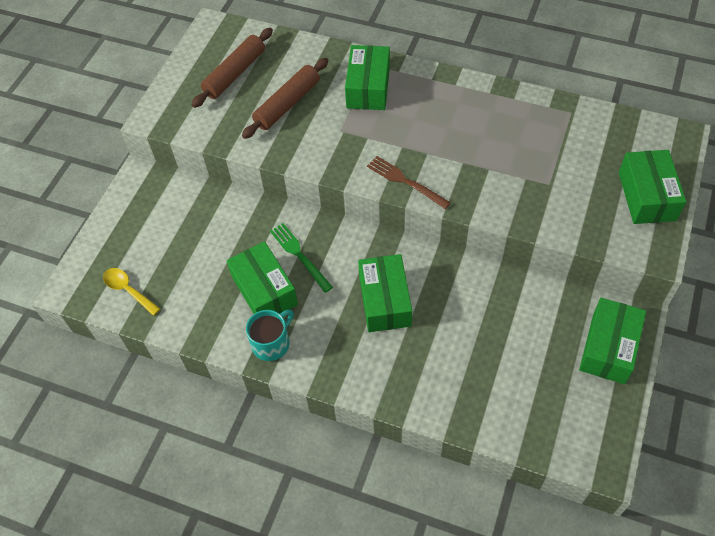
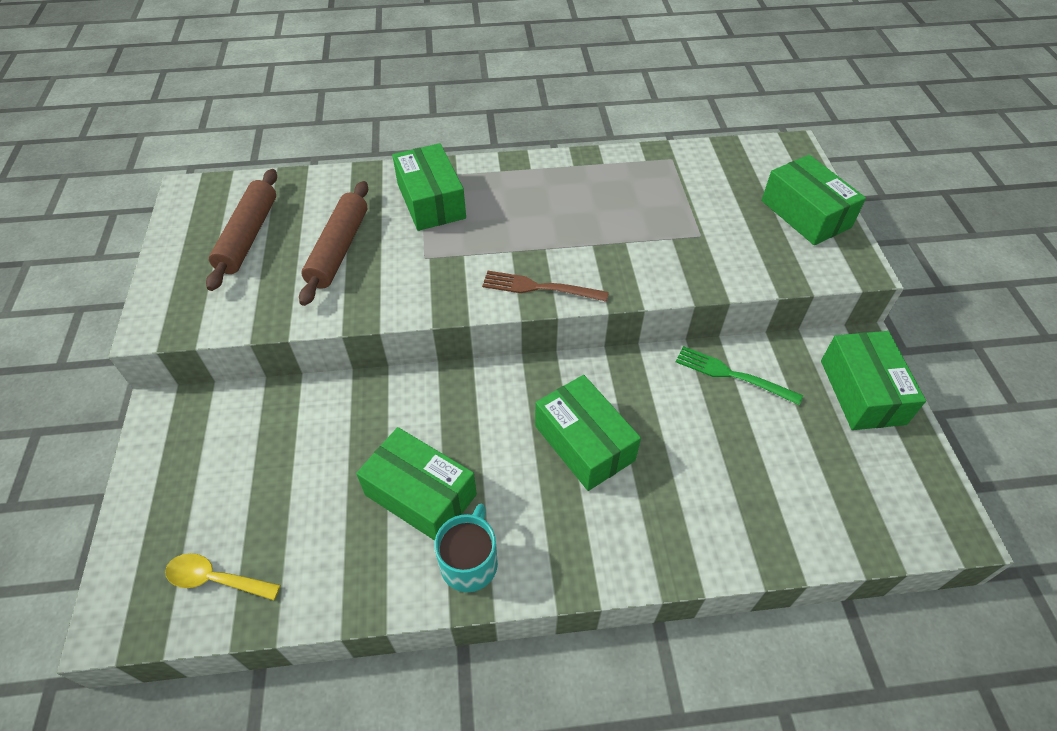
camera: 30 degrees left, 5 degrees down
green fork [270,223,333,293] -> green fork moved to [676,346,803,405]

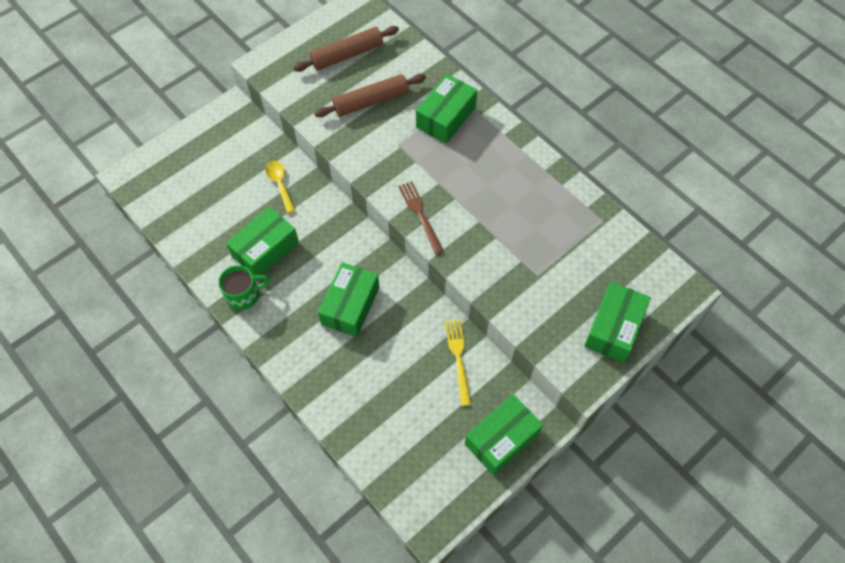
camera: 55 degrees right, 10 degrees up
yellow spoon [165,553,281,600] -> yellow spoon moved to [265,161,295,213]
green box [356,427,477,541] -> green box turned 45 degrees clockwise [226,207,299,276]
turquoise mug [434,504,498,592] -> green mug [218,265,270,310]
green fork [676,346,803,405] -> yellow fork [445,320,471,406]

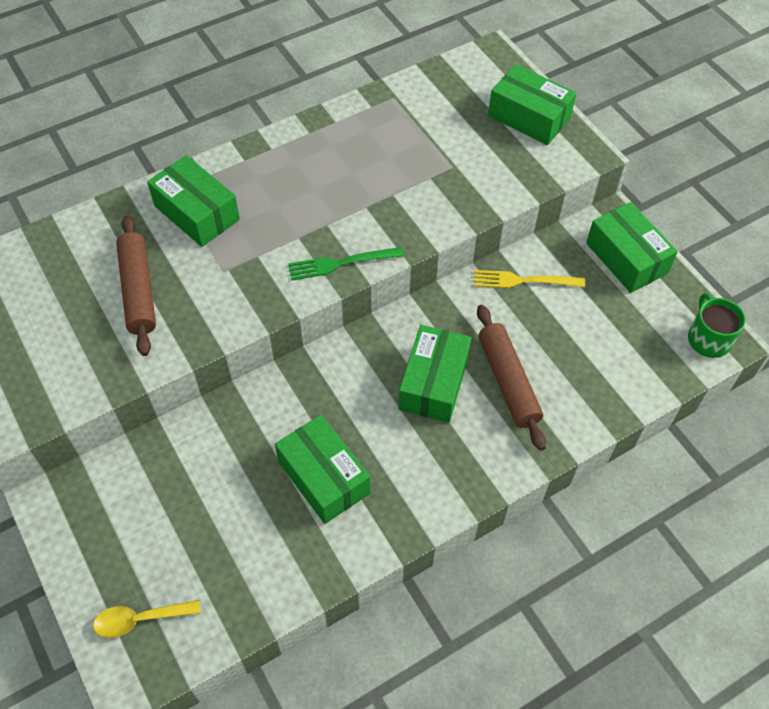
camera: 80 degrees left, 5 degrees down
green mug [218,265,270,310] -> green mug moved to [688,293,746,358]
yellow spoon [265,161,295,213] -> yellow spoon moved to [93,600,201,638]
brown rolling pin [293,26,399,72] -> brown rolling pin moved to [477,305,546,451]
green box [318,262,380,337] -> green box turned 75 degrees clockwise [398,325,471,423]
brown fork [398,181,444,254] -> green fork [288,247,405,281]

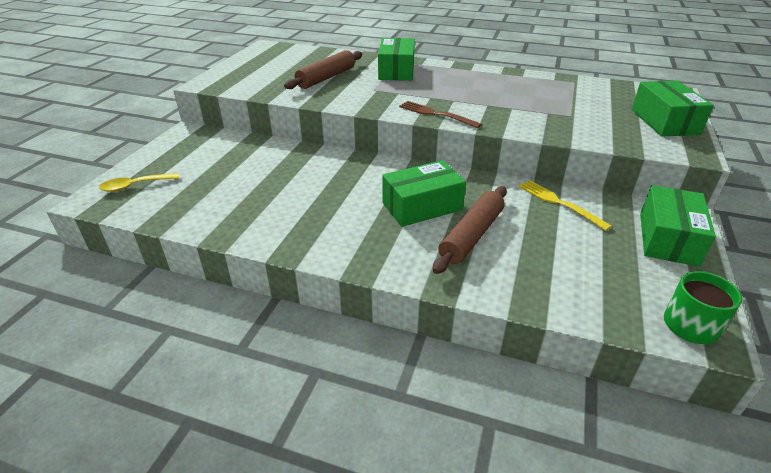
camera: 50 degrees right, 20 degrees down
yellow spoon [93,600,201,638] -> yellow spoon turned 60 degrees counterclockwise [99,173,180,192]
green box [275,415,370,524] -> none
green fork [288,247,405,281] -> brown fork [399,101,482,128]

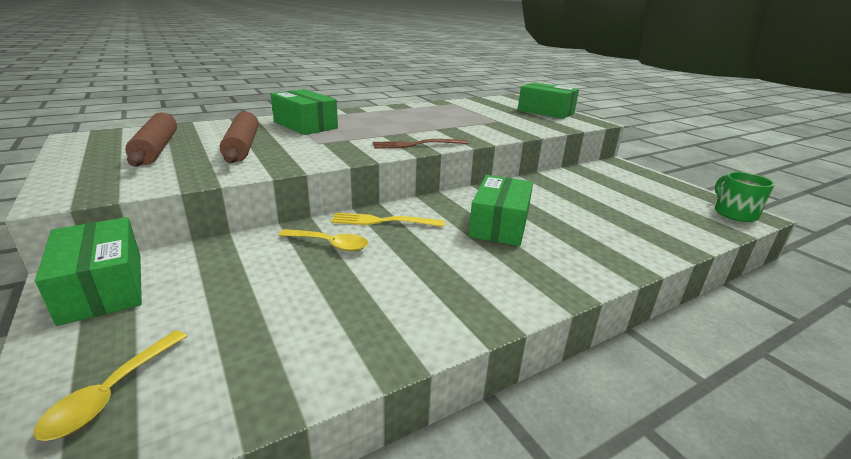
camera: 50 degrees left, 10 degrees down
brown rolling pin [433,186,507,274] -> brown rolling pin moved to [125,113,177,167]
yellow fork [519,180,612,231] -> yellow fork moved to [331,213,445,227]
green box [640,185,716,267] -> green box moved to [35,217,142,326]
none -> yellow spoon [279,229,368,251]

